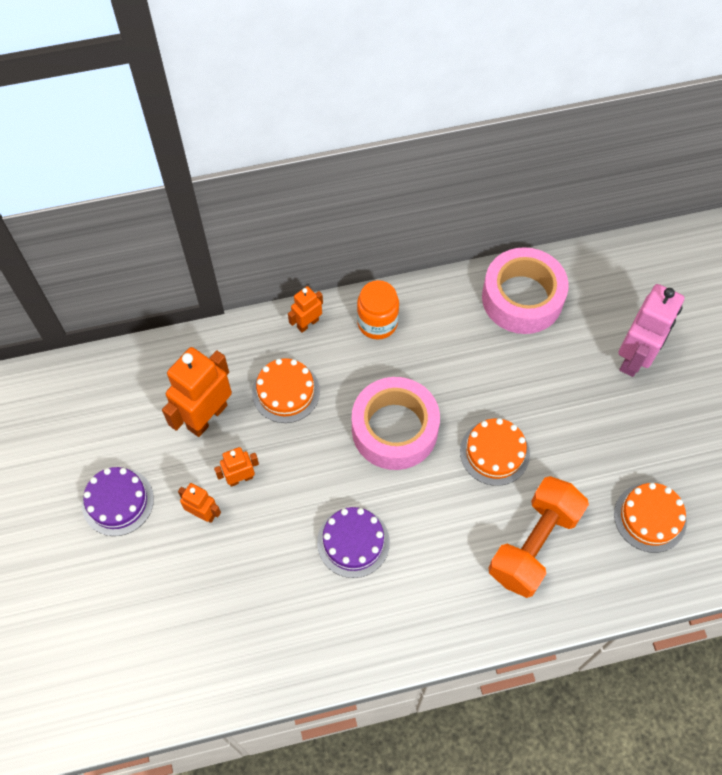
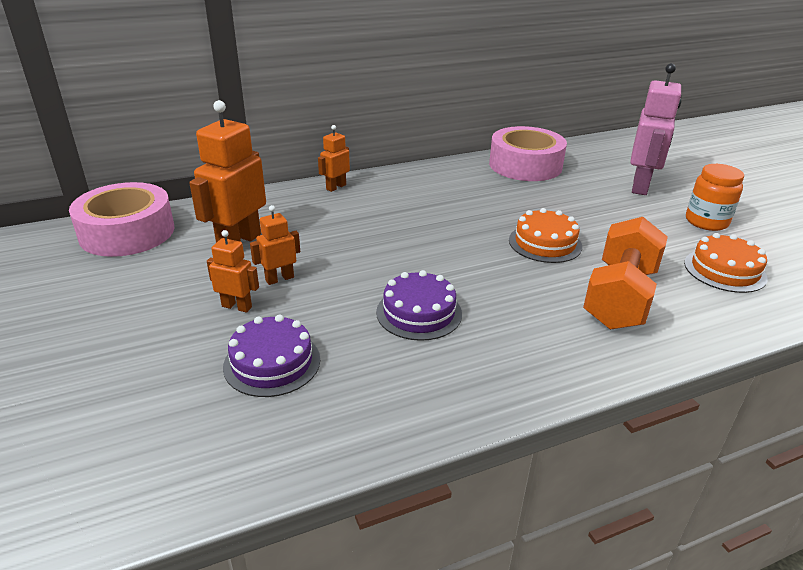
camera: 10 degrees left, 30 degrees down
purple cake [82,467,154,536] -> purple cake moved to [223,315,320,397]
orange cake [252,358,320,423] -> none
pink tape [352,377,440,470] -> pink tape moved to [69,182,174,257]
orange jar [357,280,399,339] -> orange jar moved to [686,164,744,231]

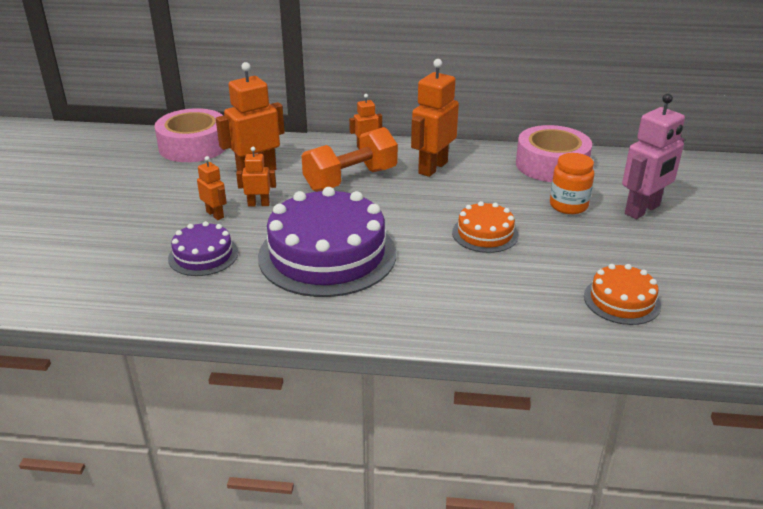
camera: 30 degrees right, 0 degrees up
purple cake [376,270,462,341] -> purple cake [258,187,396,297], size x2.00
orange dumbbell [583,217,668,330] -> orange dumbbell moved to [302,127,398,192]
orange jar [686,164,744,231] -> orange jar moved to [550,153,594,214]
none -> orange robot [411,59,459,177]

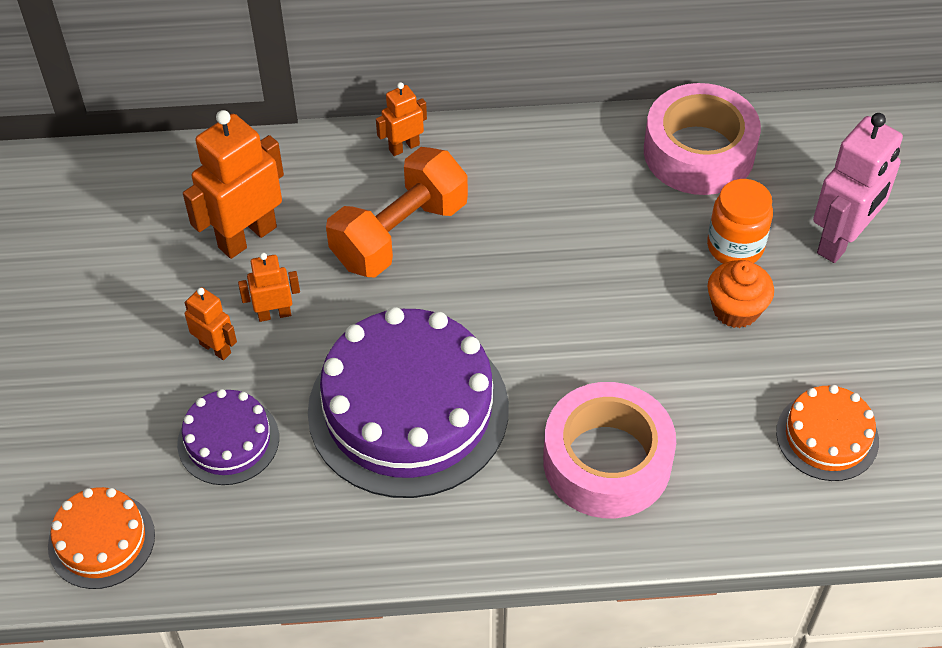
camera: 10 degrees left, 20 degrees up
pink tape [155,108,226,162] -> pink tape moved to [543,382,676,518]
orange robot [411,59,459,177] -> none
orange cake [452,201,519,253] -> orange cake moved to [48,487,155,589]
none -> orange cupcake [708,260,774,328]

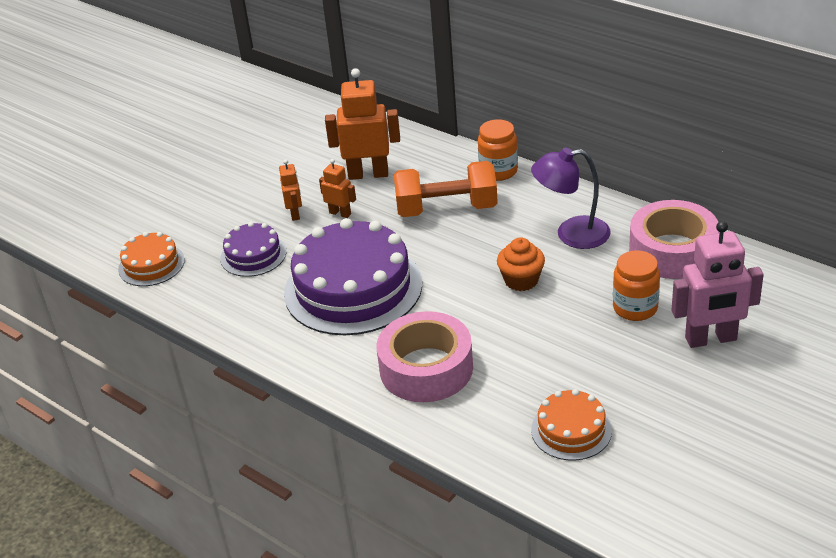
camera: 45 degrees right, 15 degrees down
orange robot [376,82,427,156] -> orange jar [478,119,518,181]
orange cupcake [708,260,774,328] -> orange cupcake moved to [497,237,545,291]
none -> purple lamp [531,148,611,249]

